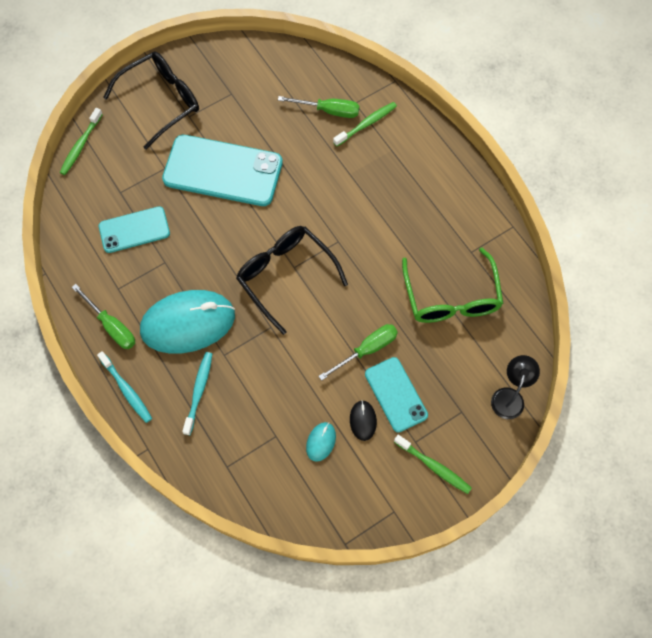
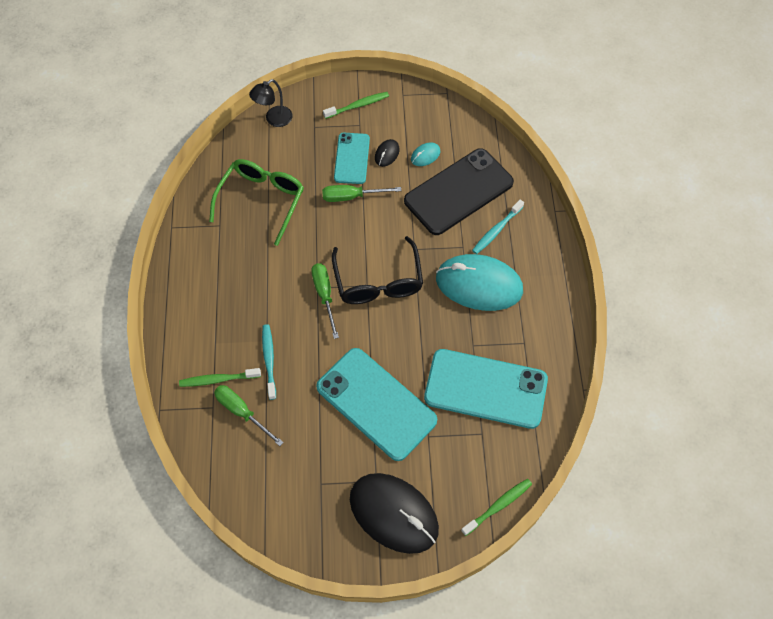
camera: 150 degrees left, 5 degrees down
green screwdriver [72,284,135,349] -> green screwdriver moved to [311,263,339,339]
turquoise toothbrush [97,351,152,423] -> turquoise toothbrush moved to [262,324,276,400]
turquoise phone [99,206,170,253] -> turquoise phone [424,349,548,429], size x1.72
black glasses [103,51,199,150] -> black mouse [350,473,439,554]
green toothbrush [394,435,472,494] -> green toothbrush turned 90 degrees clockwise [323,92,389,119]
none -> black phone [404,148,514,235]

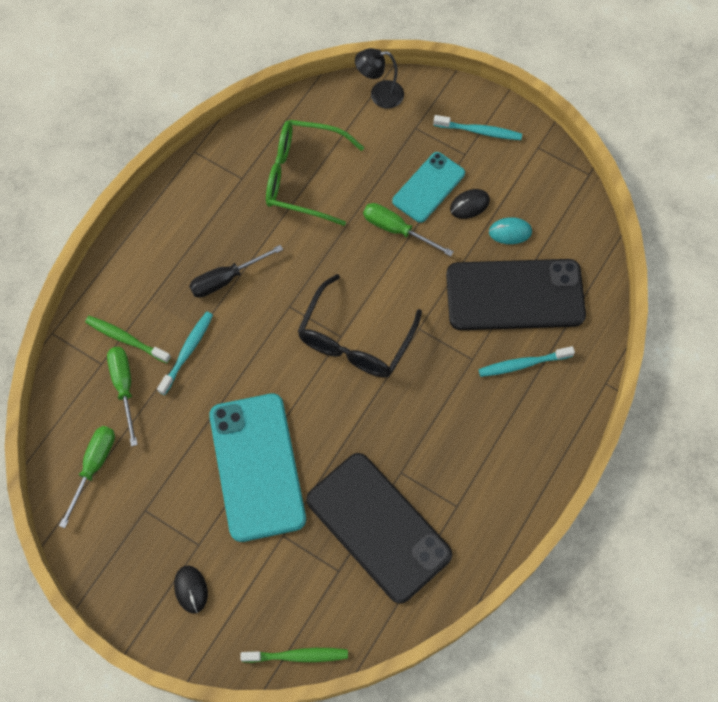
camera: 35 degrees right, 5 degrees up
green glasses [209,159,304,246] -> green glasses turned 135 degrees counterclockwise [266,120,364,226]
green screwdriver [311,263,339,339] -> green screwdriver moved to [59,426,115,528]
green toothbrush [323,92,389,119] -> turquoise toothbrush [433,115,522,140]
black mouse [350,473,439,554] -> black mouse [174,566,208,614], size x0.41
turquoise phone [424,349,548,429] -> black phone [306,453,453,604]
turquoise mouse [436,254,523,311] -> none
none -> black screwdriver [189,245,283,298]

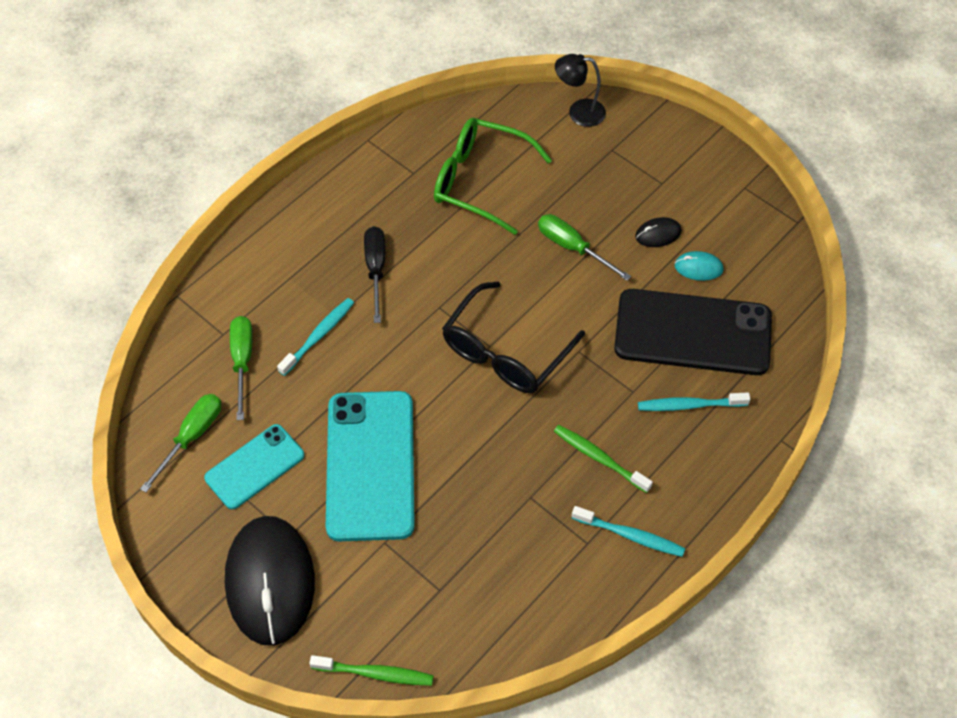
camera: 10 degrees right, 10 degrees down
green toothbrush [85,316,171,363] -> green toothbrush moved to [554,425,653,493]
black mouse [174,566,208,614] -> black mouse [225,516,315,646], size x2.44
black screwdriver [189,245,283,298] -> black screwdriver turned 105 degrees clockwise [364,226,385,323]
black phone [306,453,453,604] -> none
turquoise phone [392,152,465,223] -> turquoise phone moved to [204,424,304,509]
turquoise toothbrush [433,115,522,140] -> turquoise toothbrush moved to [572,506,685,557]

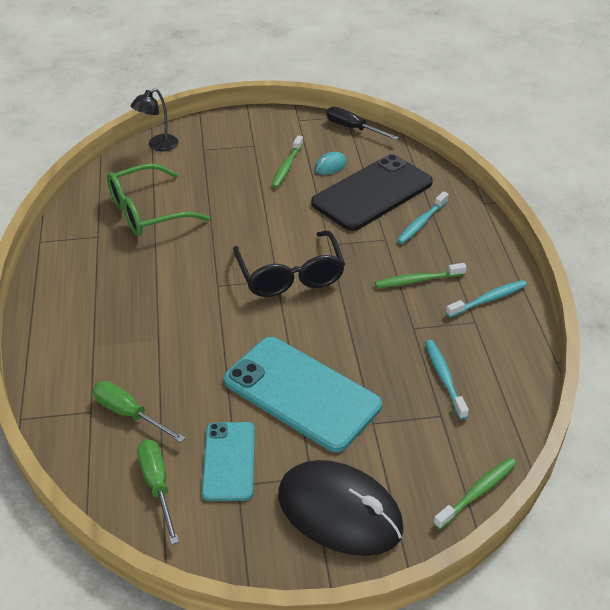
camera: 50 degrees left, 15 degrees down
turquoise toothbrush [277,298,354,376] -> turquoise toothbrush moved to [425,340,469,420]
black screwdriver [364,226,385,323] -> black screwdriver moved to [326,107,399,140]
green screwdriver [538,214,631,281] -> none
black mouse [635,217,682,247] -> green toothbrush [271,135,303,188]

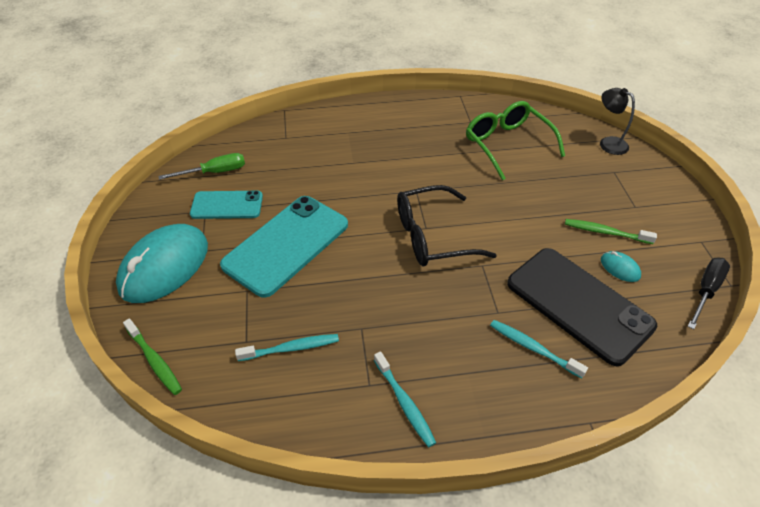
camera: 90 degrees right, 5 degrees up
green screwdriver [92,381,185,443] -> none
black mouse [278,460,404,556] -> turquoise mouse [116,224,208,303]
green toothbrush [375,263,467,288] -> none

